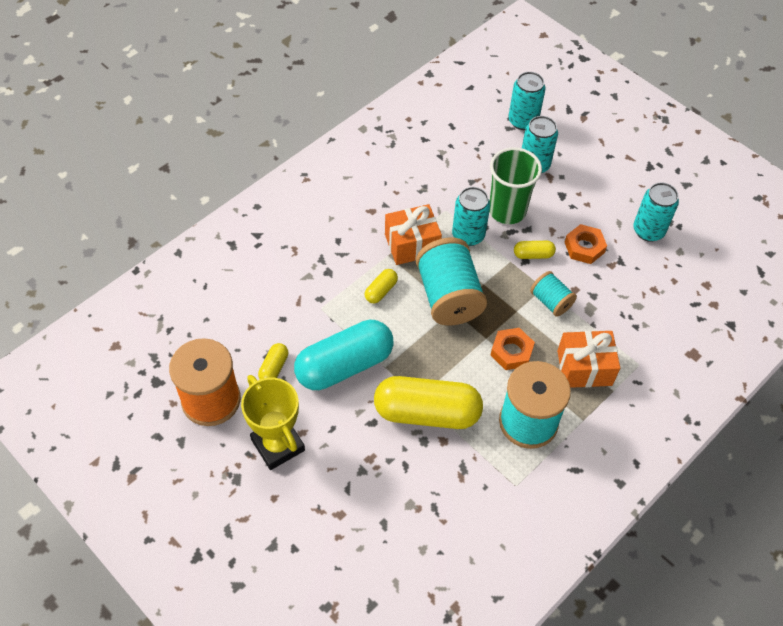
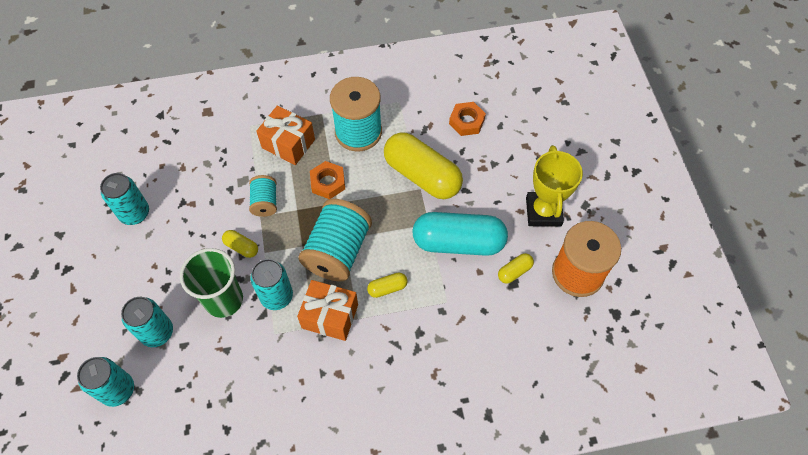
camera: 145 degrees left, 5 degrees up
orange nut [565,224,607,264] -> orange nut moved to [449,102,486,136]

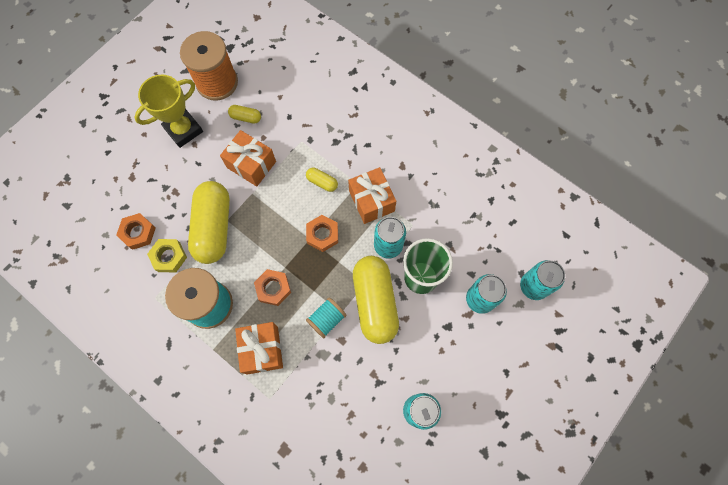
camera: 130 degrees left, 10 degrees up
yellow capsule [222,230,258,258] -> yellow capsule [353,256,399,344], size x2.33
turquoise spool [298,199,372,282] -> orange nut [306,215,338,252]
turquoise capsule [412,212,508,256] -> orange gift [220,130,276,187]
none -> yellow nut [147,239,187,272]

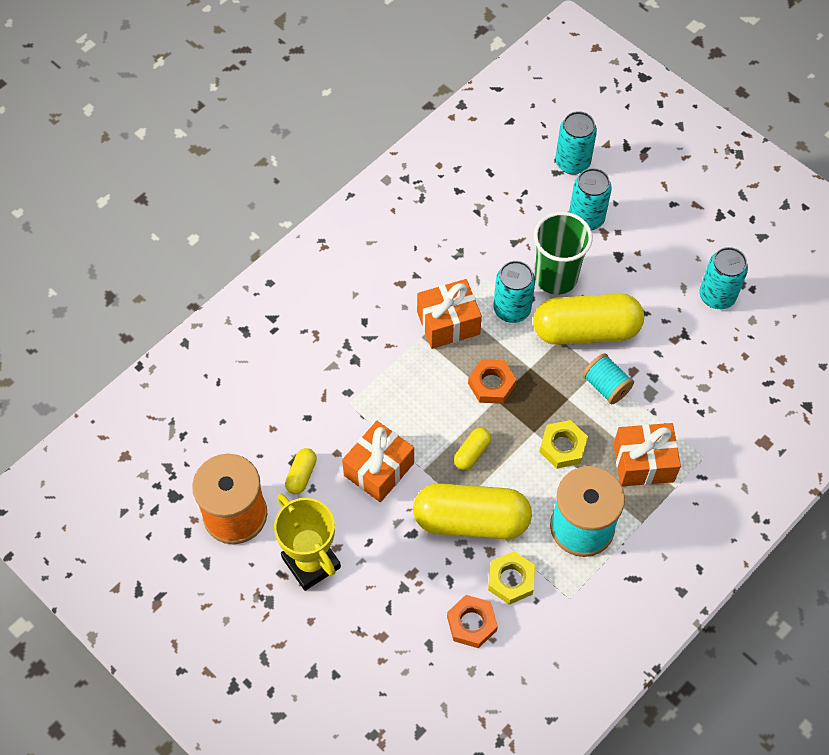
camera: 85 degrees left, 10 degrees down
orange nut [254,269,291,306] -> yellow nut [539,420,588,468]
yellow capsule [306,168,338,192] -> yellow capsule moved to [454,428,491,470]

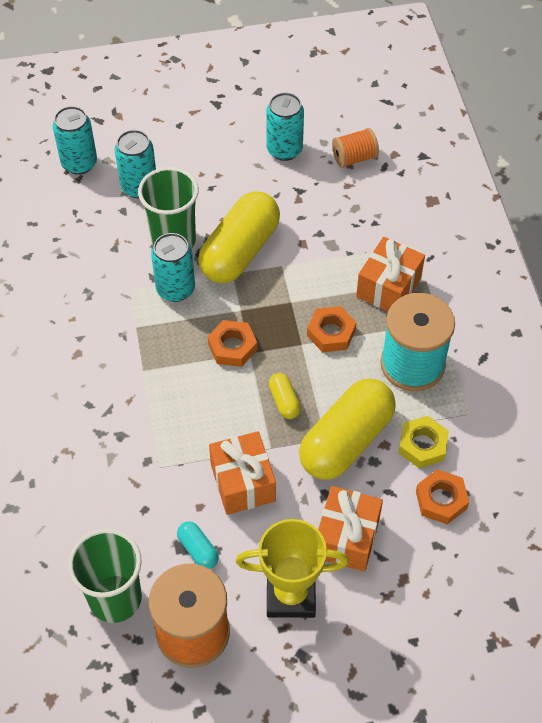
camera: 55 degrees left, 5 degrees down
yellow capsule [285,448,317,494] -> turquoise capsule [177,522,219,569]
orange gift [417,279,482,349] -> orange gift moved to [318,486,383,572]
yellow nut [539,420,588,468] -> orange nut [307,306,357,352]
turquoise spool [582,353,634,404] -> none
none -> green cup [68,529,142,623]
none -> orange spool [332,128,379,168]

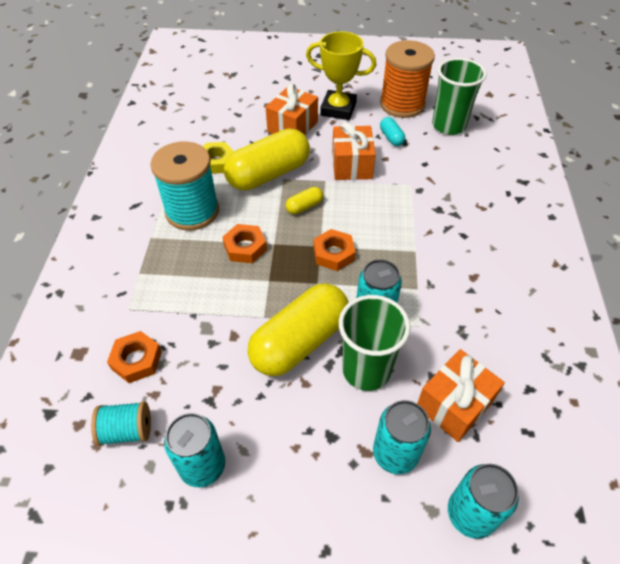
camera: 165 degrees left, 5 degrees down
yellow capsule [269,373,301,419] -> yellow capsule turned 60 degrees clockwise [286,187,323,214]
orange spool [332,128,379,168] -> turquoise spool [91,401,151,446]
orange gift [356,237,425,311] -> orange gift moved to [417,349,505,442]
orange nut [416,469,469,524] -> orange nut moved to [107,331,162,383]

